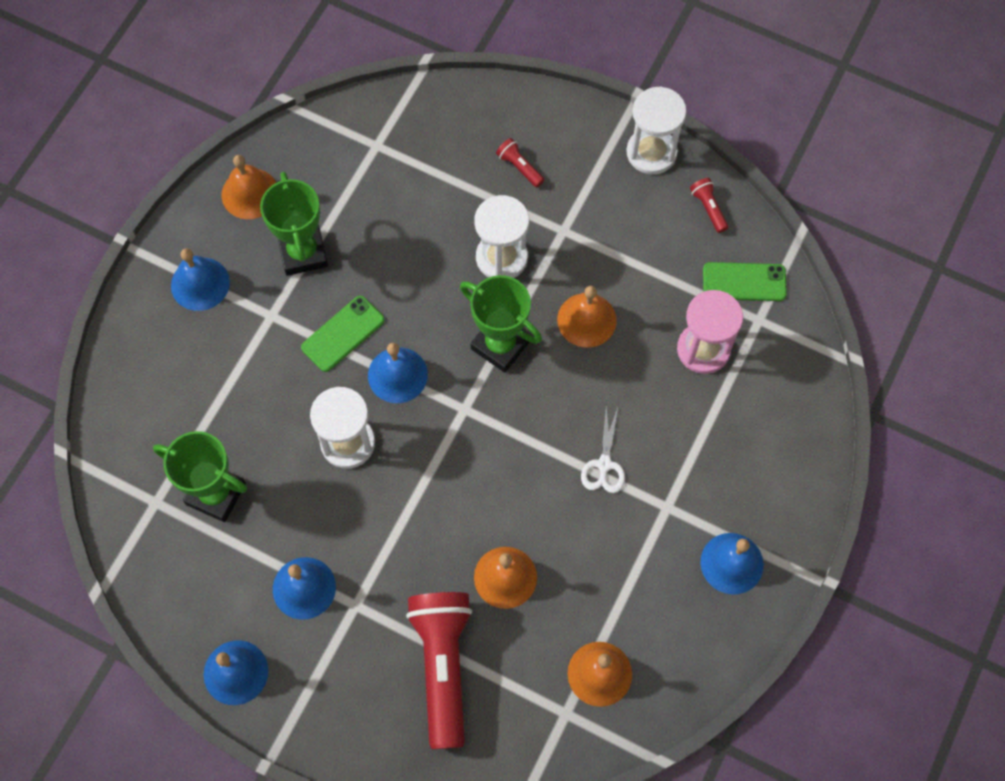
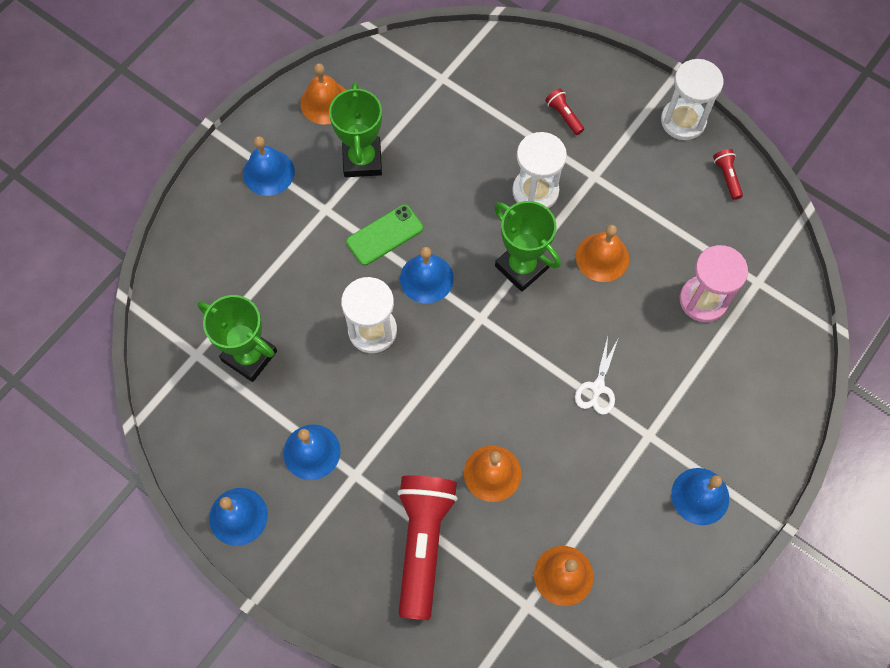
camera: 10 degrees right, 0 degrees up
green phone [703,262,787,301] -> none

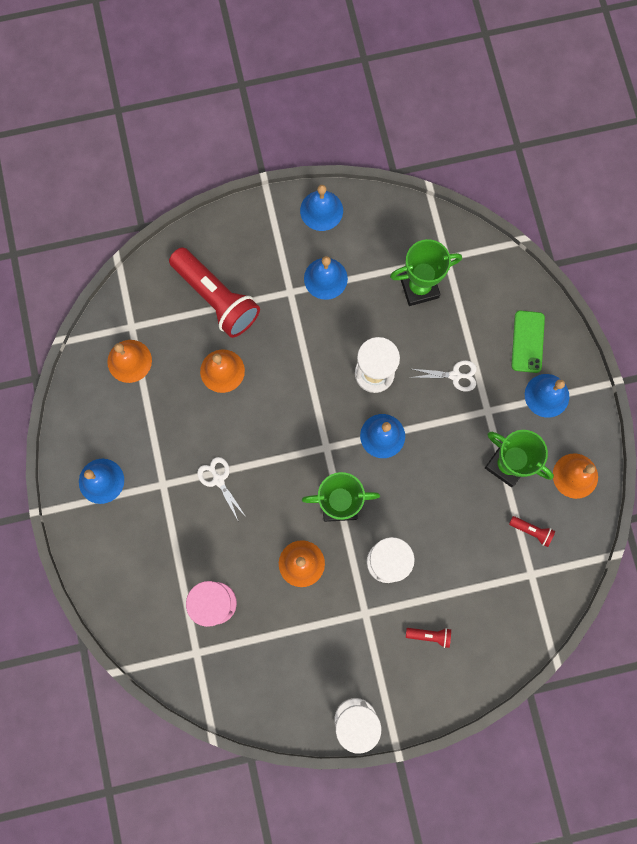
camera: 130 degrees right, 10 degrees up
green phone [346,204,423,266] -> green phone moved to [512,310,545,373]
red flashlight [713,149,743,200] -> red flashlight moved to [509,516,555,547]
none -> white scissors [409,360,477,392]

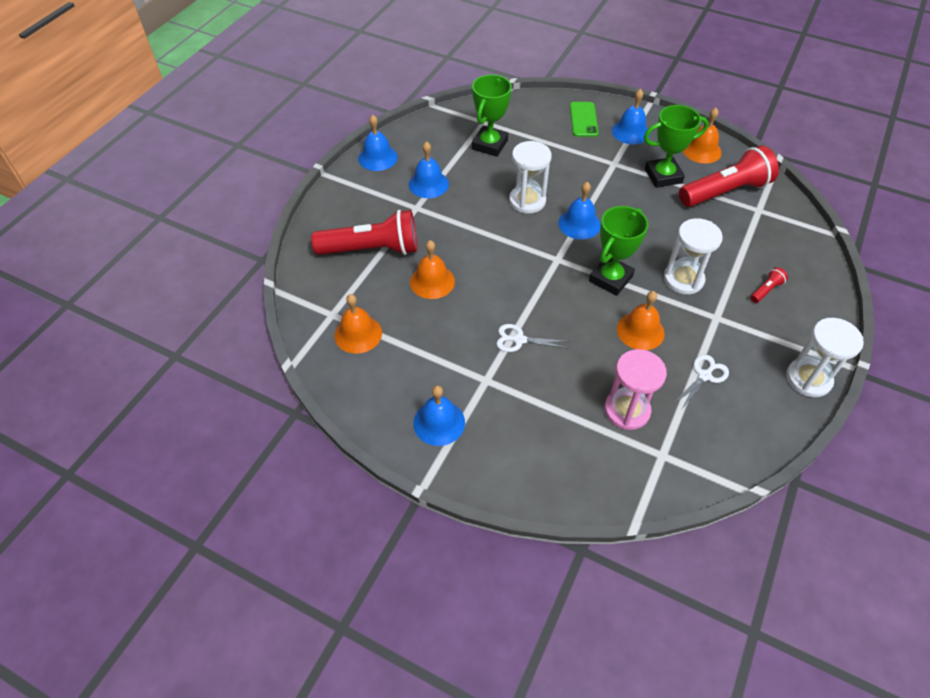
camera: 50 degrees left, 25 degrees down
white scissors [409,360,477,392] -> white scissors moved to [673,355,729,410]
red flashlight [509,516,555,547] -> red flashlight [679,145,779,207], size x2.44
green phone [512,310,545,373] -> green phone turned 45 degrees clockwise [570,102,599,137]

